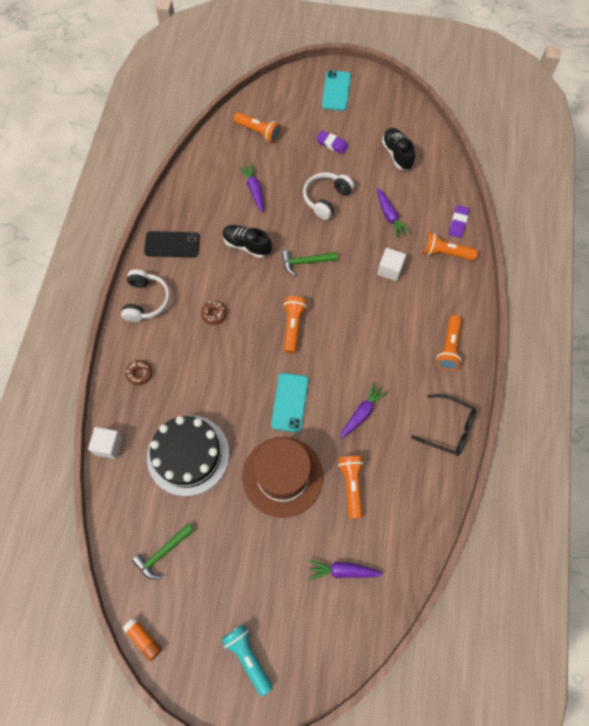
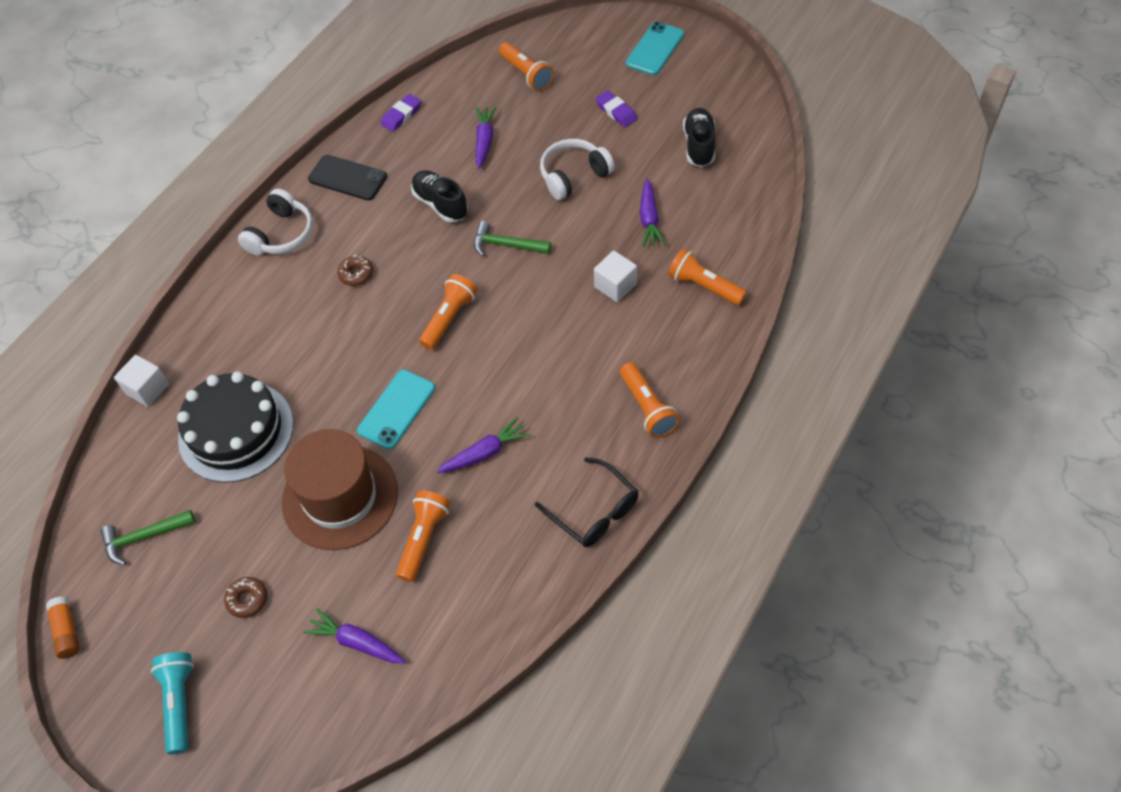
camera: 25 degrees right, 10 degrees down
brown donut [125,360,152,385] -> brown donut moved to [224,577,267,618]
orange flashlight [437,315,462,371] -> orange flashlight turned 60 degrees counterclockwise [620,362,680,438]
purple eraser [449,205,469,238] -> purple eraser moved to [381,94,421,132]

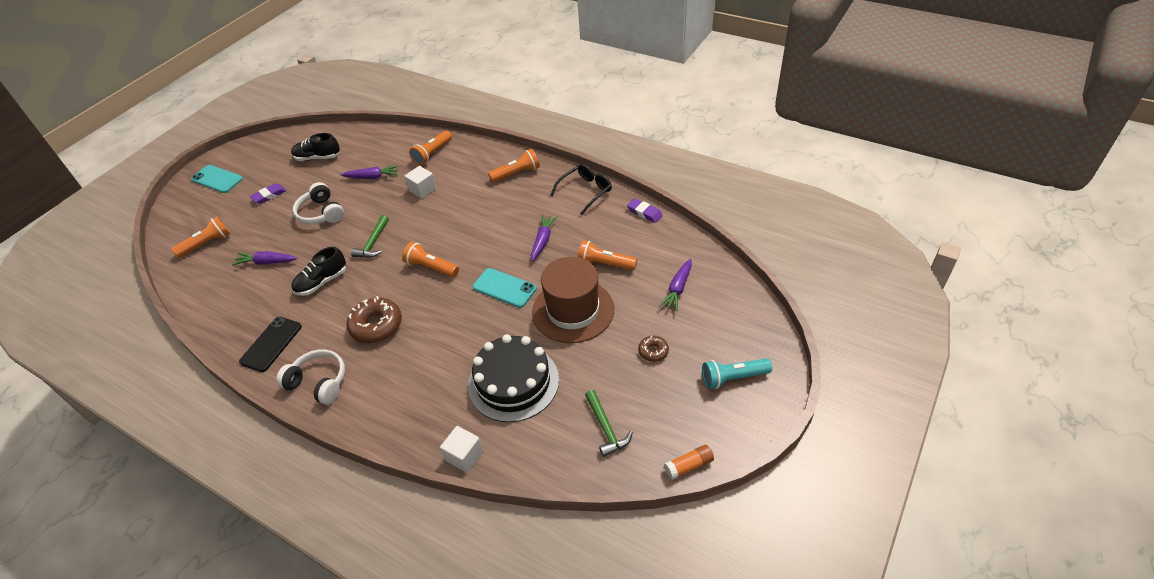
camera: 90 degrees left, 10 degrees down
brown donut [337,255,373,286] -> brown donut [346,296,402,343], size x1.90
purple eraser [381,94,421,132] -> purple eraser moved to [627,198,663,223]
purple carrot [437,417,530,473] -> purple carrot turned 45 degrees clockwise [531,214,558,261]

